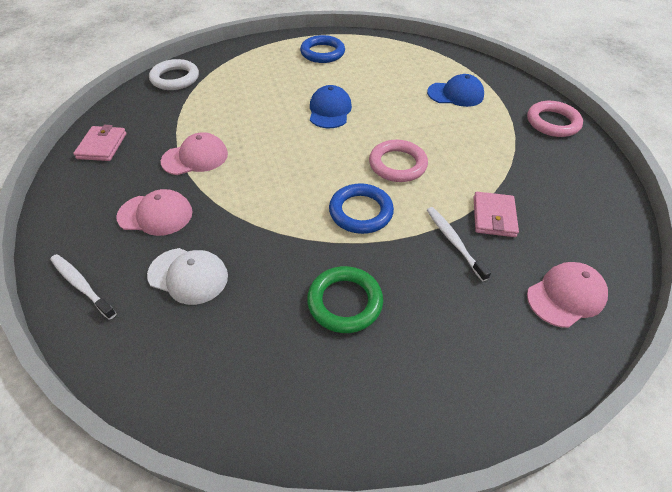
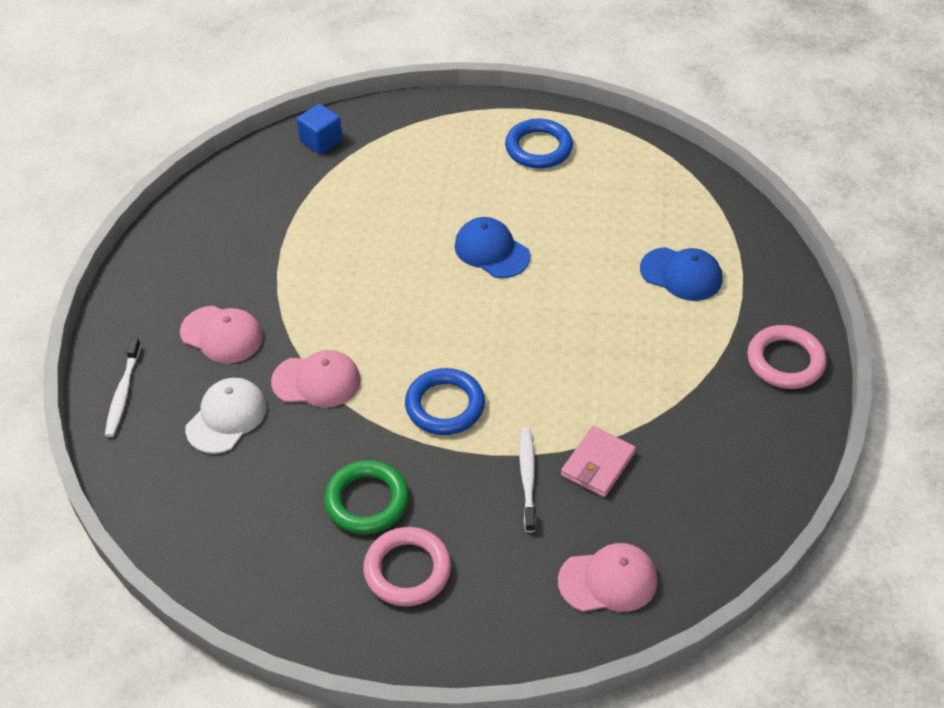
camera: 25 degrees right, 0 degrees up
white toothbrush [50,254,117,320] -> white toothbrush turned 150 degrees counterclockwise [105,338,141,437]
pink wallet [73,125,127,161] -> none
white cap [147,248,228,305] -> white cap turned 105 degrees counterclockwise [185,378,267,454]
white ring [149,59,199,90] -> blue cube [297,104,342,154]
pink cap [161,132,228,175] -> pink cap moved to [271,350,361,408]
blue cap [310,85,352,128] -> blue cap turned 75 degrees counterclockwise [454,217,530,278]
pink ring [369,140,428,182] -> pink ring moved to [363,527,451,606]

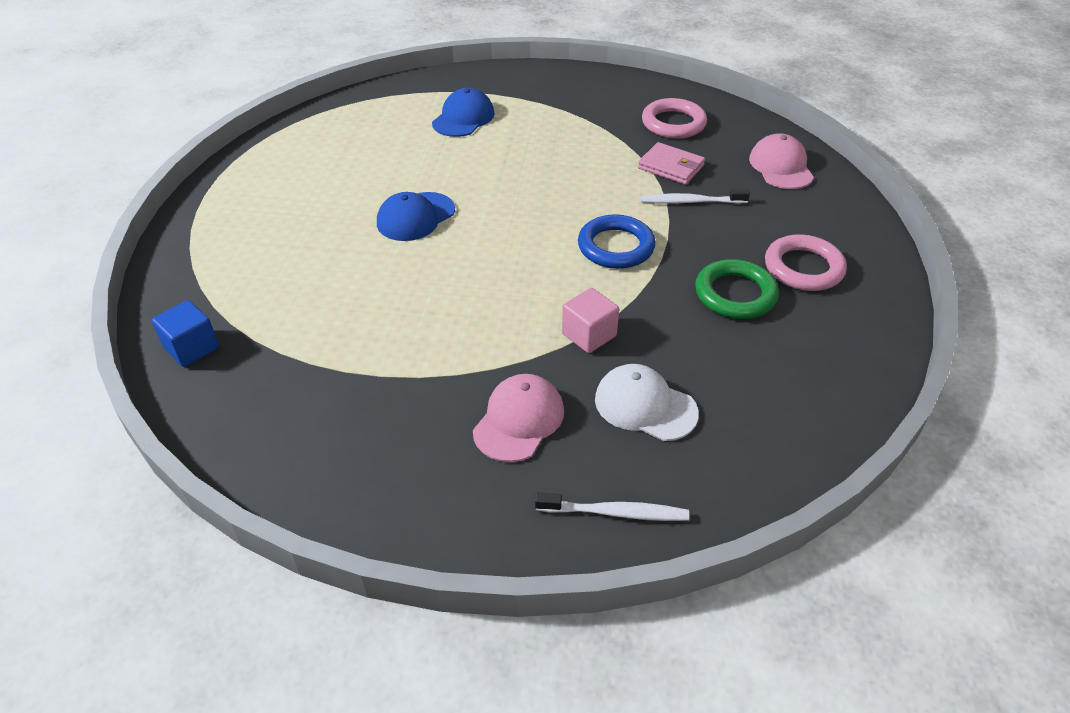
camera: 90 degrees left, 5 degrees down
pink cap [271,350,361,408] -> pink cube [562,288,619,353]
blue ring [505,118,573,169] -> none
pink ring [747,325,827,389] -> pink ring moved to [642,98,707,139]

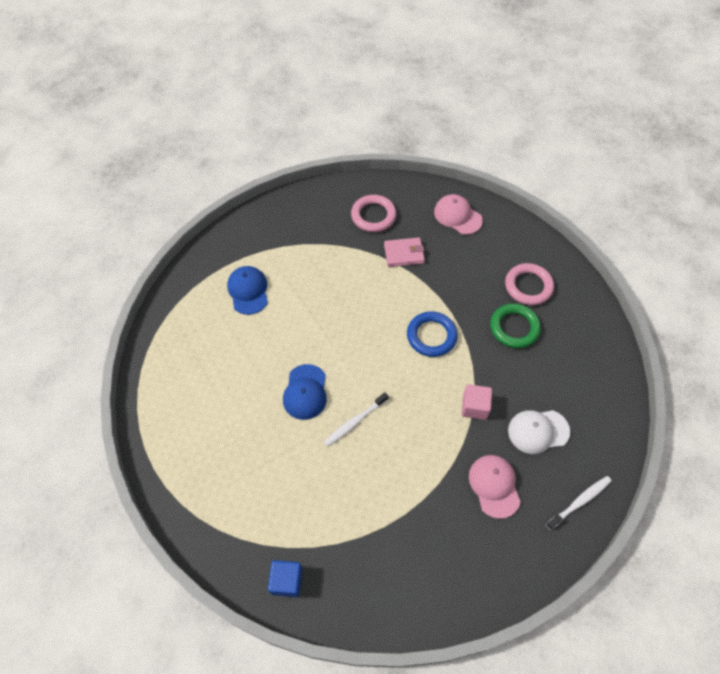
camera: 40 degrees left, 15 degrees up
white toothbrush [641,189,750,204] -> white toothbrush moved to [324,392,389,447]

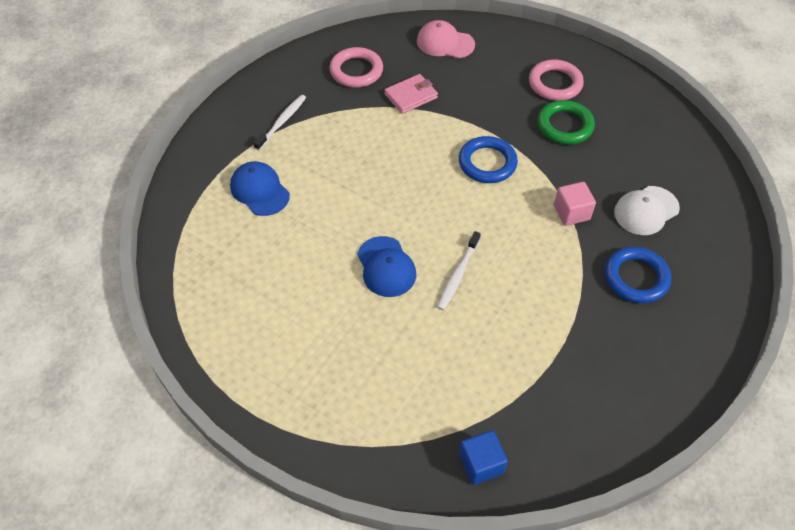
camera: 25 degrees left, 5 degrees down
pink cap [469,455,521,519] -> blue ring [605,247,671,303]
white toothbrush [546,476,612,530] -> white toothbrush moved to [253,95,306,151]

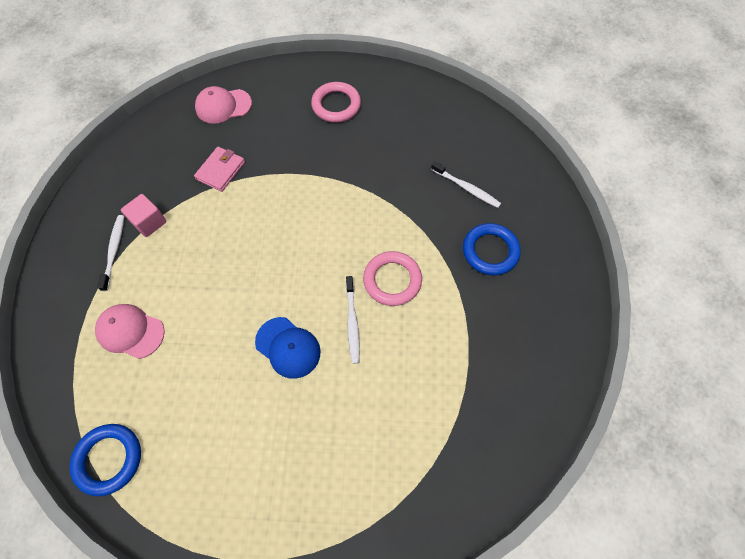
camera: 30 degrees left, 10 degrees up
blue cap [230,161,290,216] -> pink cap [95,304,165,359]
pink ring [329,47,383,88] -> pink ring moved to [363,251,422,306]
blue ring [459,136,518,183] -> blue ring moved to [69,424,141,496]
blue cube [459,430,508,485] -> none
green ring [538,100,595,144] -> none
pink cube [554,182,596,226] -> pink cube moved to [121,194,167,237]
white cap [614,186,680,235] -> white toothbrush [431,161,501,208]

